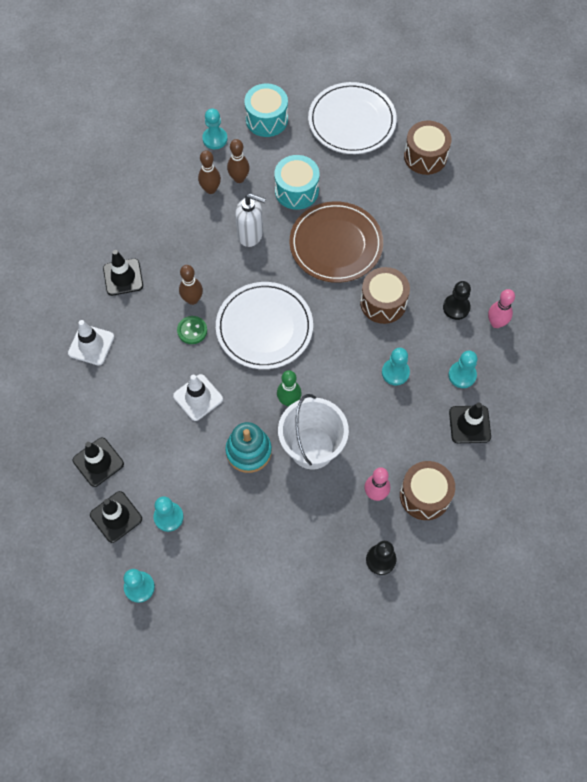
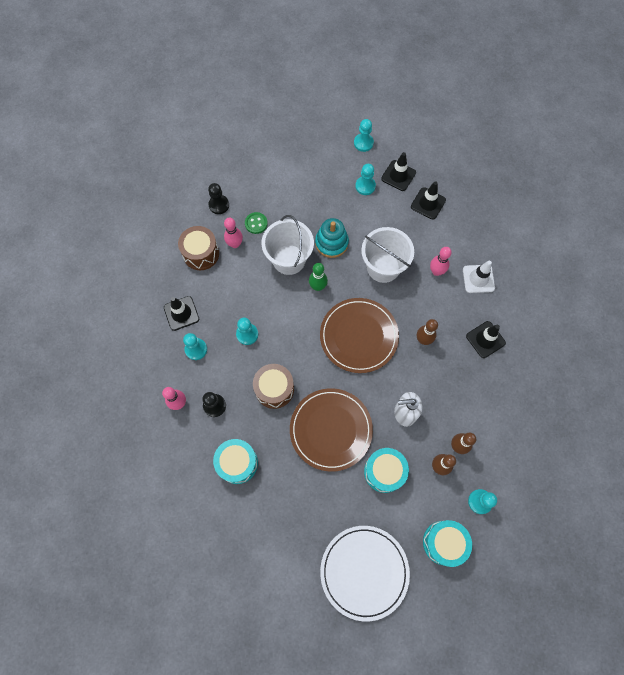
camera: 160 degrees right, 5 degrees up
white traffic cone [173,374,223,421] -> white bucket [361,227,414,283]
green button [177,316,207,344] -> green button moved to [245,212,268,234]
white plate [216,282,313,369] -> brown plate [320,298,399,373]
brown drum [404,121,451,175] -> none
none -> turquoise drum [213,439,258,484]
none -> pink bowling pin [430,247,452,276]

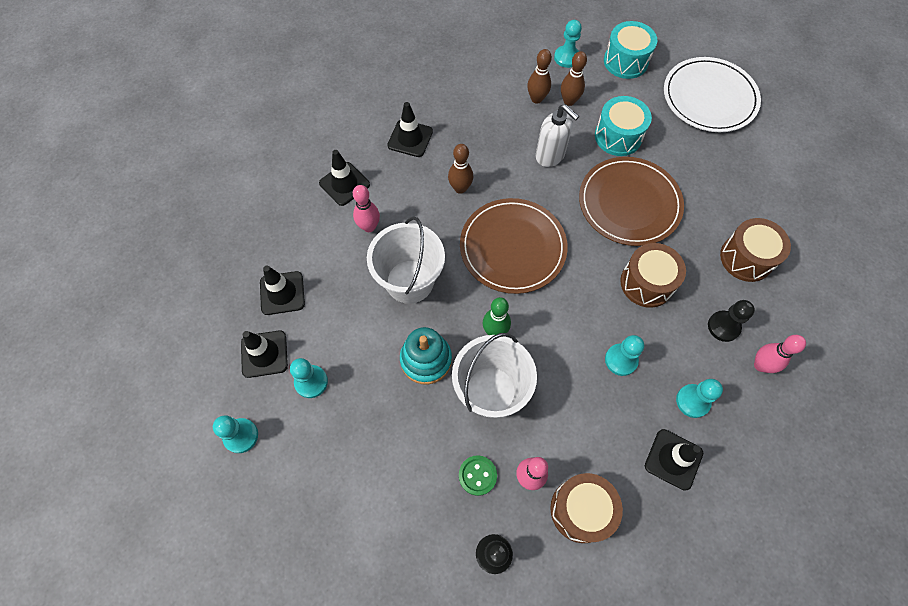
camera: 130 degrees left, 5 degrees down
turquoise drum [213,439,258,484] -> brown drum [720,218,791,282]
white traffic cone [463,261,495,293] -> black traffic cone [319,150,370,206]

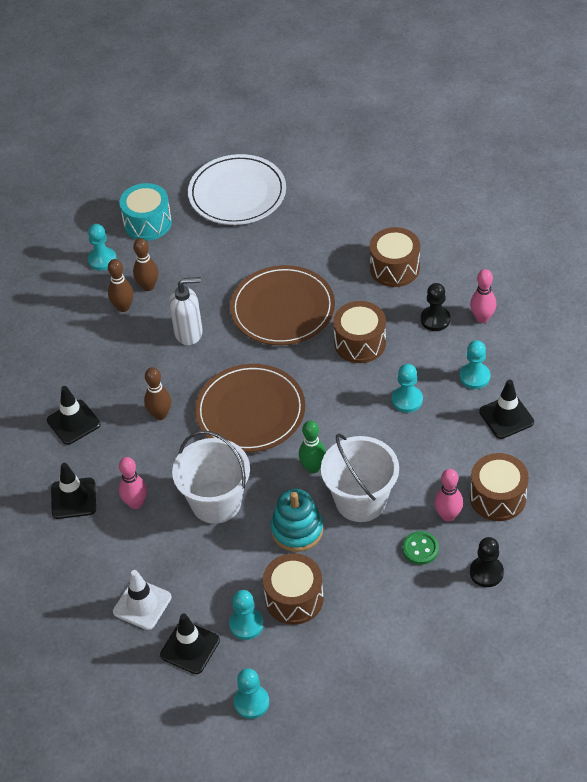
camera: 50 degrees left, 15 degrees down
black traffic cone [260,266,305,315] -> white traffic cone [113,570,172,630]
turquoise drum [595,96,652,156] -> none
none -> brown drum [263,553,324,625]

